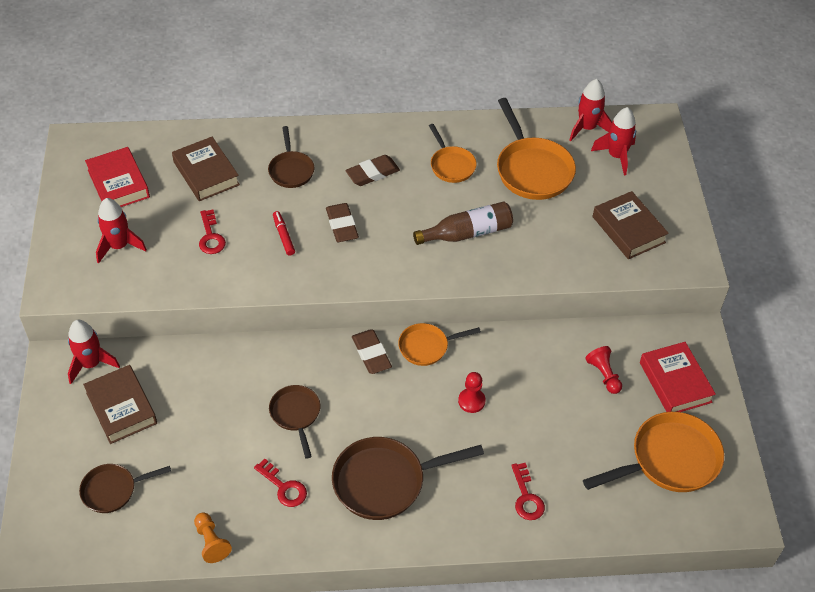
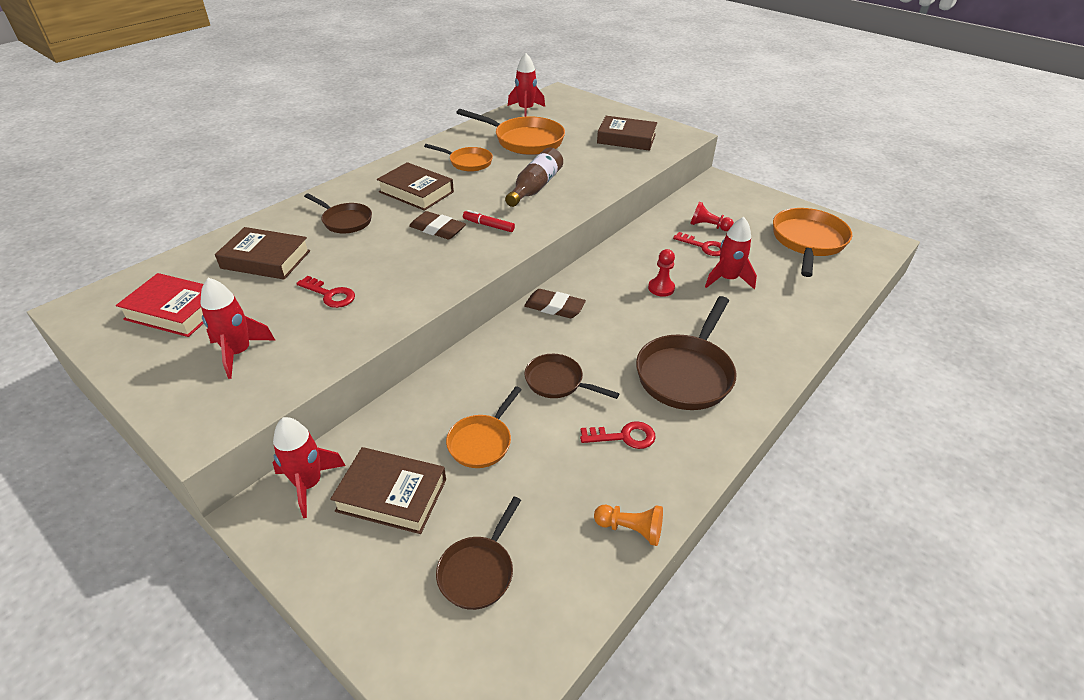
camera: 45 degrees left, 10 degrees down
red marker [273,211,295,256] -> red marker moved to [463,210,515,232]
brown eraser [345,155,400,186] -> brown book [377,162,454,211]
orange pan [398,323,481,366] -> orange pan moved to [446,386,522,468]
red key [511,463,545,520] -> red key moved to [673,232,721,256]
red rocket [591,107,636,176] -> red rocket moved to [705,217,757,289]
red book [640,342,716,412] -> none

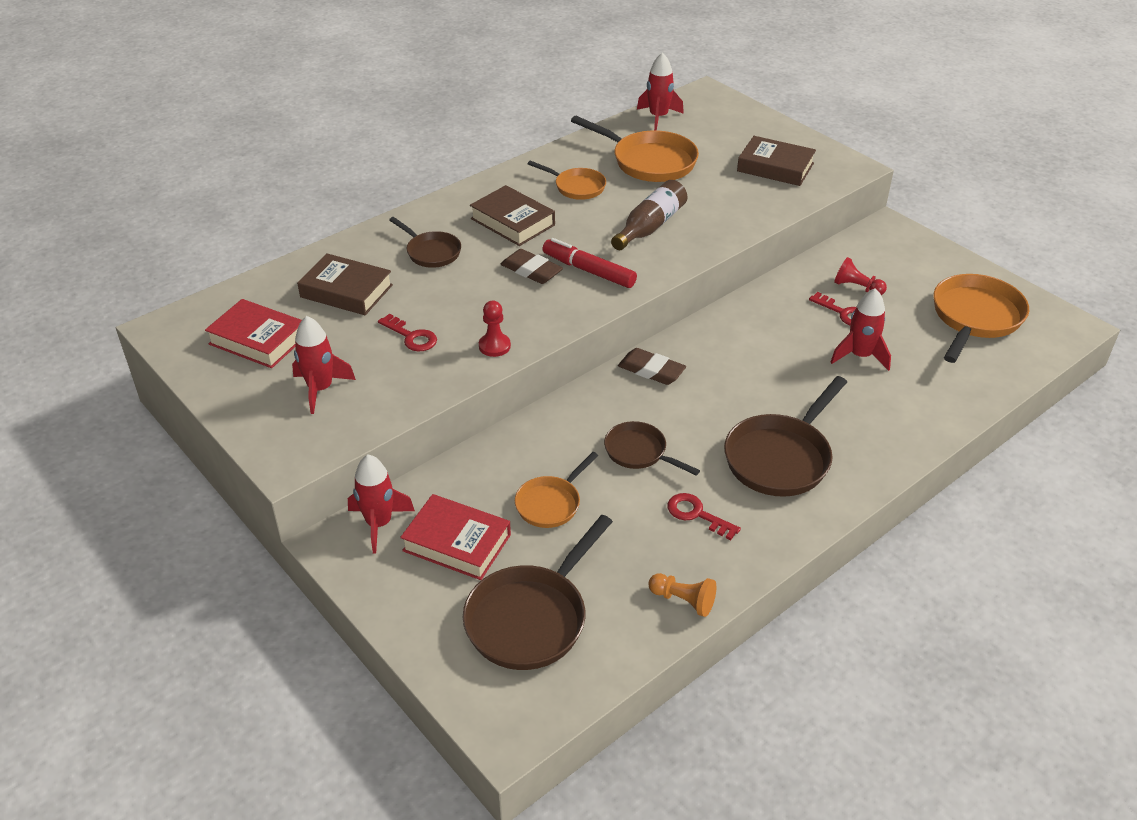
camera: 10 degrees right, 0 degrees up
brown book [330,447,446,534] -> red book [400,494,511,580]
brown pan [436,497,521,610] -> brown pan [463,515,613,670], size x1.70
red marker [463,210,515,232] -> red marker [543,238,637,288], size x1.66
red key [580,421,656,449] -> red key turned 150 degrees counterclockwise [667,493,741,540]
red pawn [648,249,675,297] -> red pawn moved to [479,301,511,357]

